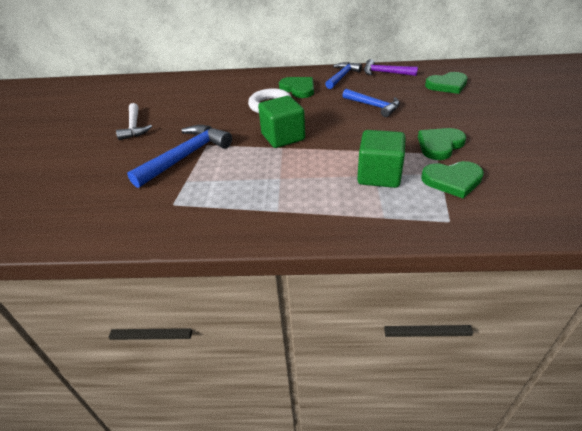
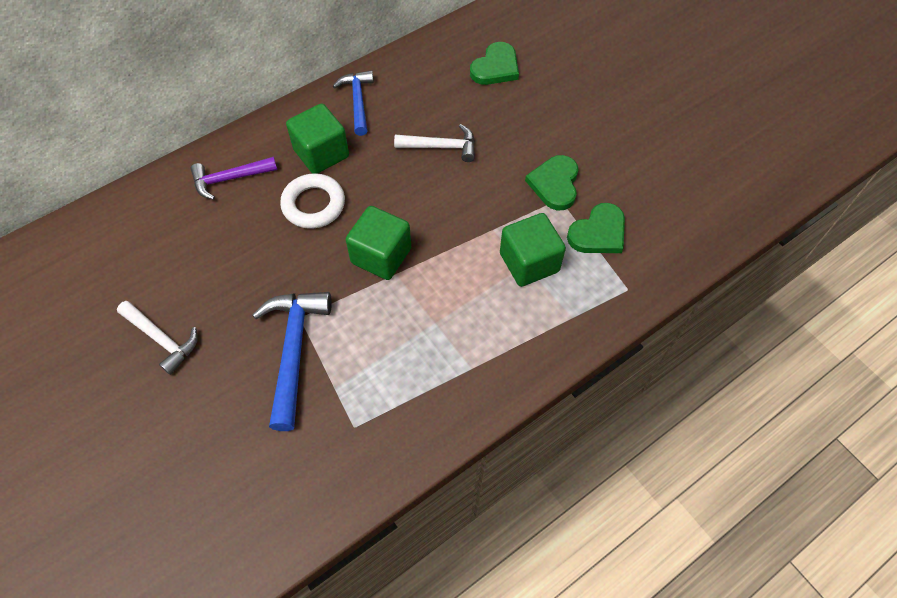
camera: 40 degrees left, 20 degrees up
green heart [279,77,314,98] -> green cube [286,104,349,174]
blue hammer [342,89,400,117] -> white hammer [394,124,475,162]
purple hammer [364,59,418,76] -> purple hammer moved to [190,157,277,200]

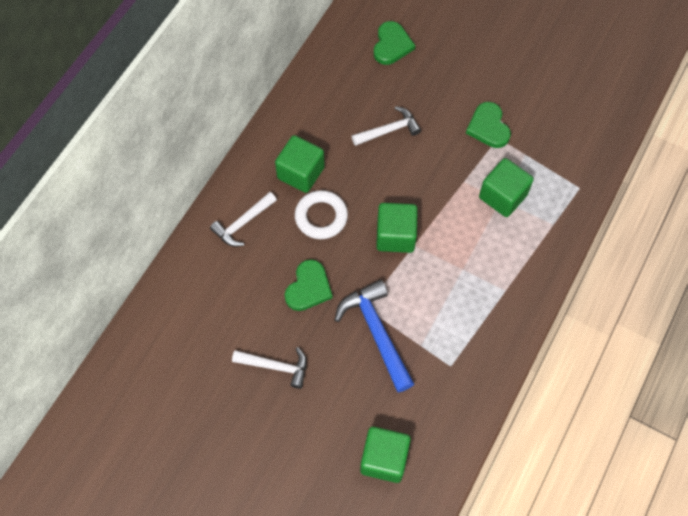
camera: 25 degrees left, 5 degrees up
purple hammer [190,157,277,200] -> white hammer [210,192,277,247]
blue hammer [333,70,374,136] -> none
green heart [567,203,625,253] -> green heart moved to [285,259,333,311]
none -> green cube [360,427,411,483]

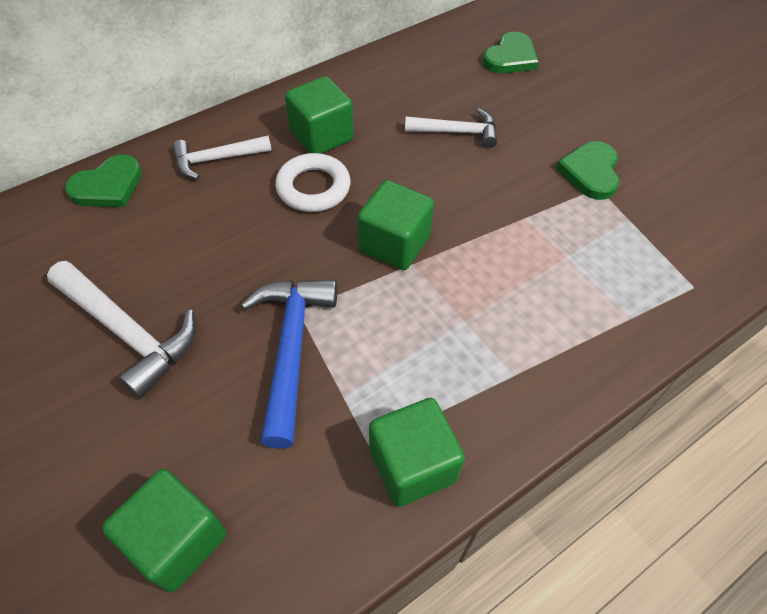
camera: 25 degrees right, 10 degrees down
white hammer [232,347,307,389] -> white hammer [47,261,196,399], size x1.53
green heart [285,259,333,311] -> green heart moved to [65,154,142,207]
green cube [479,158,534,217] -> green cube moved to [369,398,465,507]

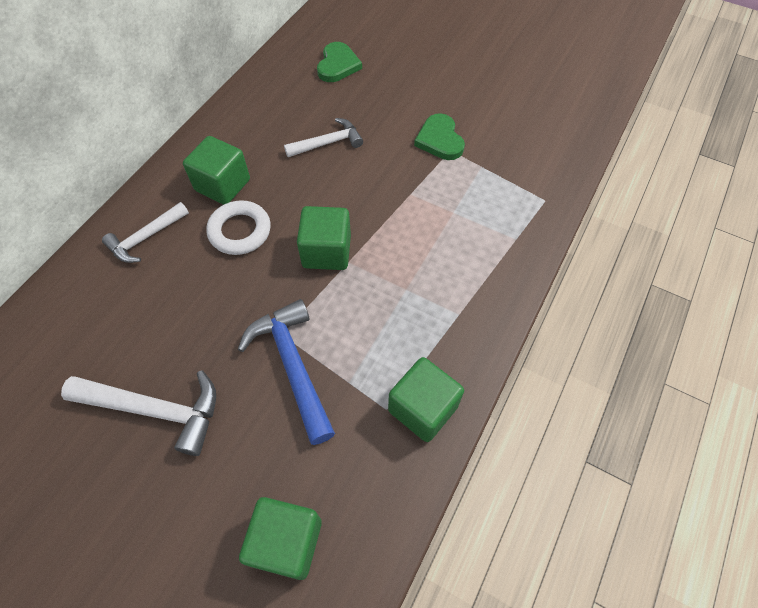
camera: 25 degrees left, 5 degrees up
green heart [65,154,142,207] -> none

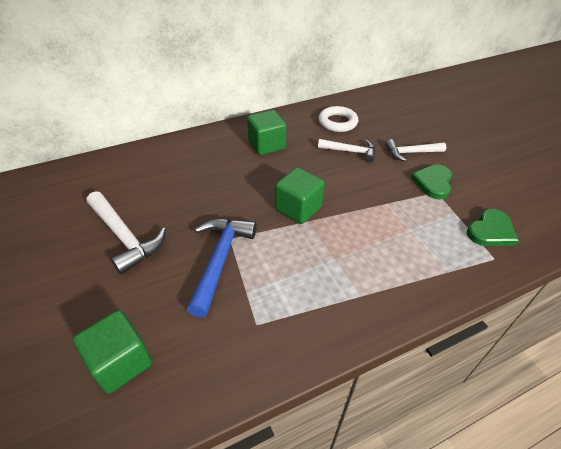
camera: 35 degrees right, 15 degrees down
white hammer [102,202,189,263] -> white hammer moved to [386,139,446,162]
white ring [206,200,271,255] -> white ring moved to [319,106,358,132]
green heart [317,42,362,82] -> green heart moved to [467,209,519,246]
green cube [388,357,464,442] -> none

